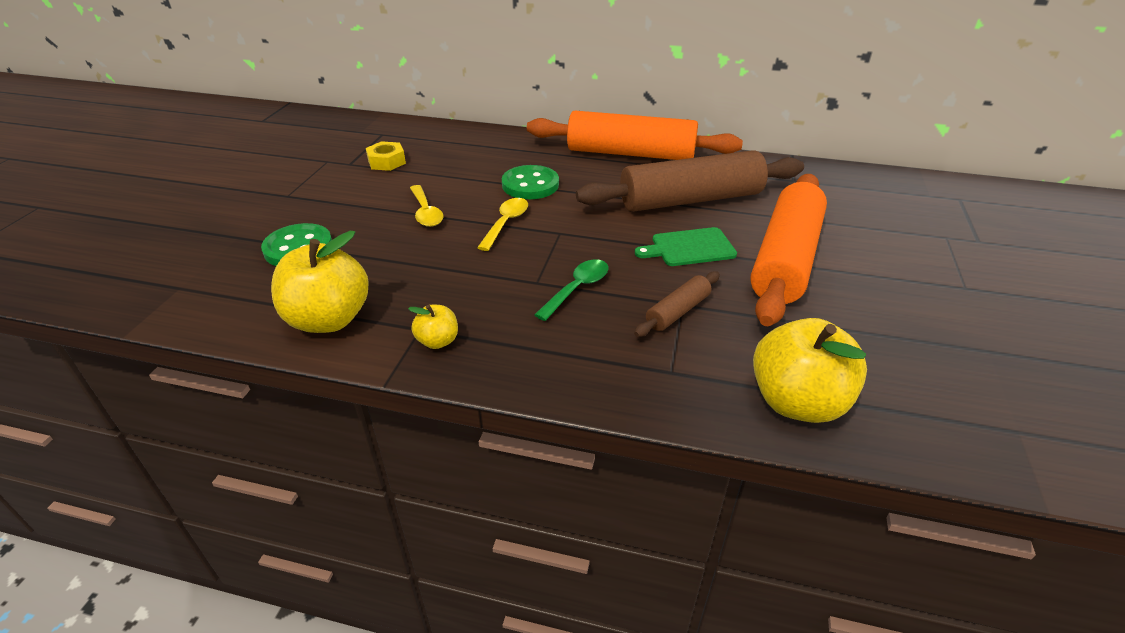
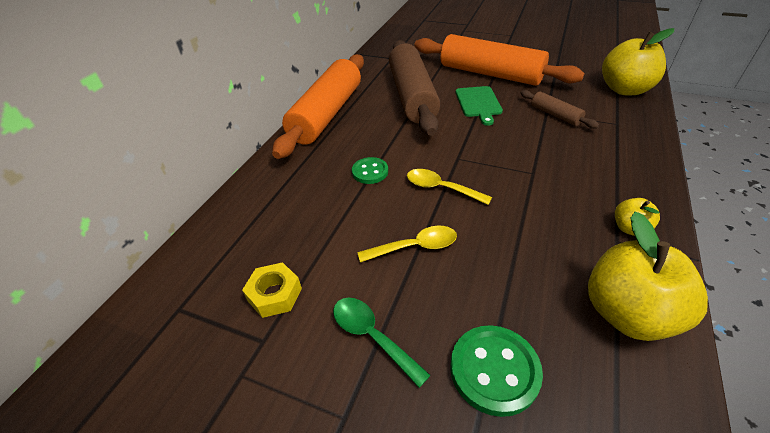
camera: 80 degrees left, 5 degrees up
green button [502,165,559,199] -> green button [352,157,388,184], size x0.65
green spoon [534,259,609,321] -> green spoon moved to [333,298,431,388]

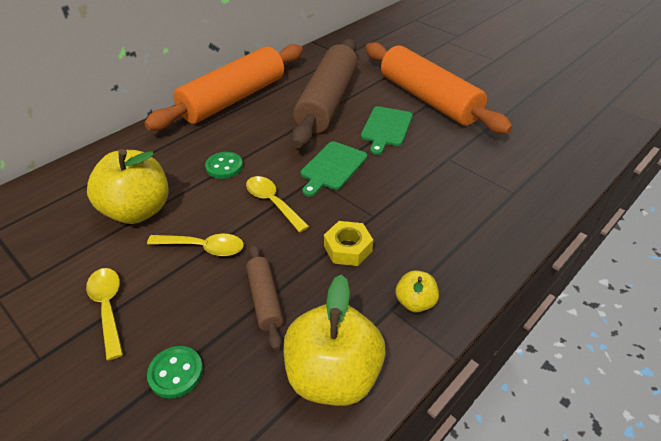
camera: 20 degrees right, 0 degrees up
yellow nut [242,262,302,318] -> yellow nut moved to [324,221,373,266]
green spoon [333,298,431,388] -> yellow spoon [86,268,123,360]
green button [450,325,543,417] -> green button [147,346,203,399], size x0.65
brown rolling pin [521,90,599,129] -> brown rolling pin moved to [246,244,284,351]
yellow apple [602,28,674,95] -> yellow apple moved to [87,149,169,224]
none -> green cutting board [301,141,367,197]

